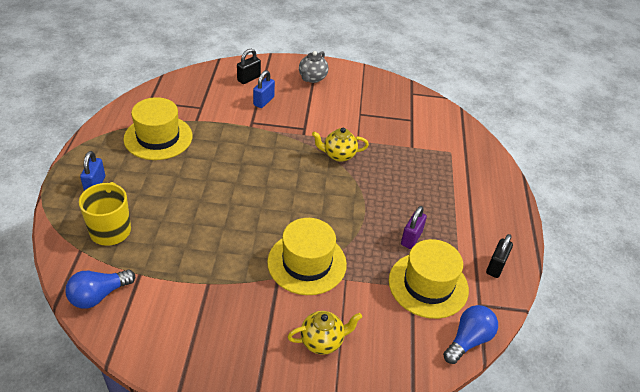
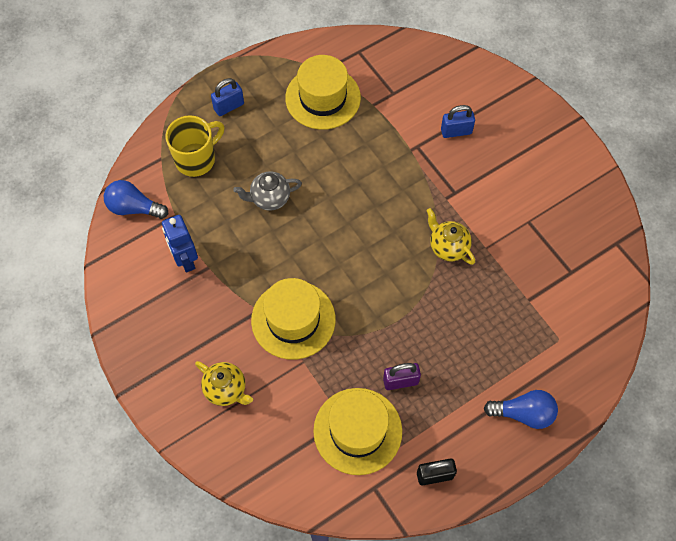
camera: 55 degrees right, 20 degrees up
black padlock [237,49,261,84] -> none
grey teapot [299,51,329,83] -> grey teapot moved to [233,171,302,211]
blue light bulb [443,305,498,364] -> blue light bulb moved to [484,390,558,429]
none -> blue robot [162,215,198,273]

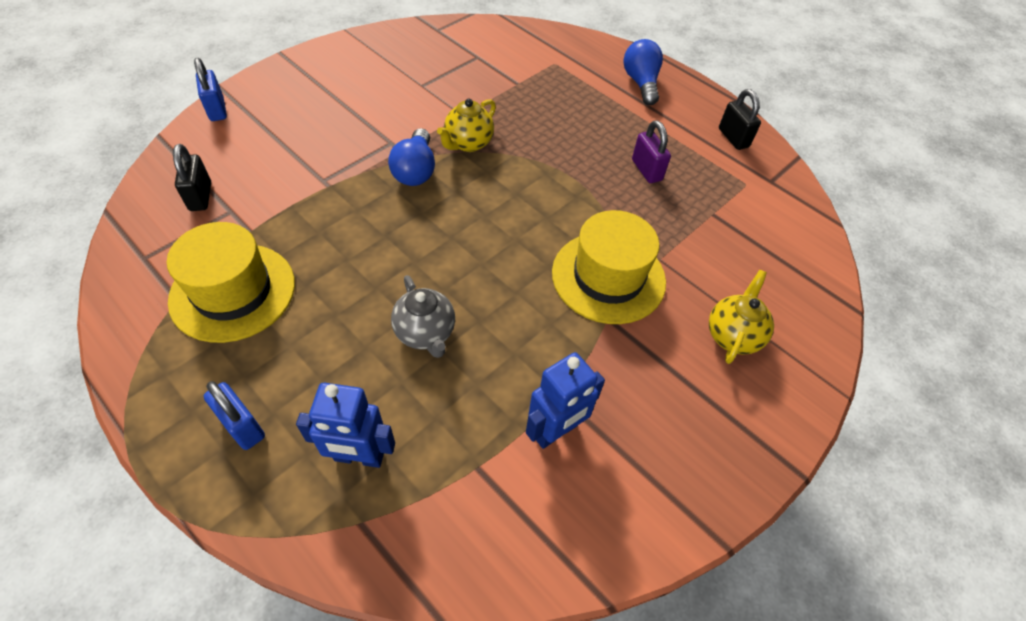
camera: 105 degrees left, 10 degrees down
blue light bulb [104,180,168,219] -> blue light bulb moved to [388,128,435,186]
yellow mug [165,115,225,177] -> blue robot [296,383,395,468]
yellow hat [313,388,402,475] -> none
blue padlock [441,105,475,138] -> blue padlock moved to [194,58,227,121]
none -> black padlock [173,144,211,211]

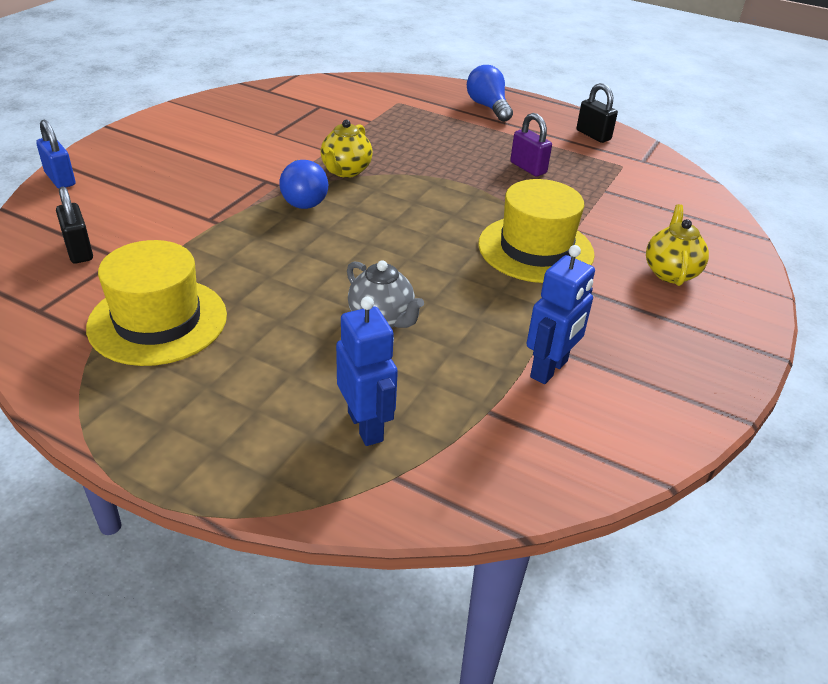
camera: 15 degrees left, 15 degrees down
blue padlock [204,381,265,450] -> none
blue robot [296,383,395,468] -> blue robot turned 105 degrees counterclockwise [336,297,398,446]

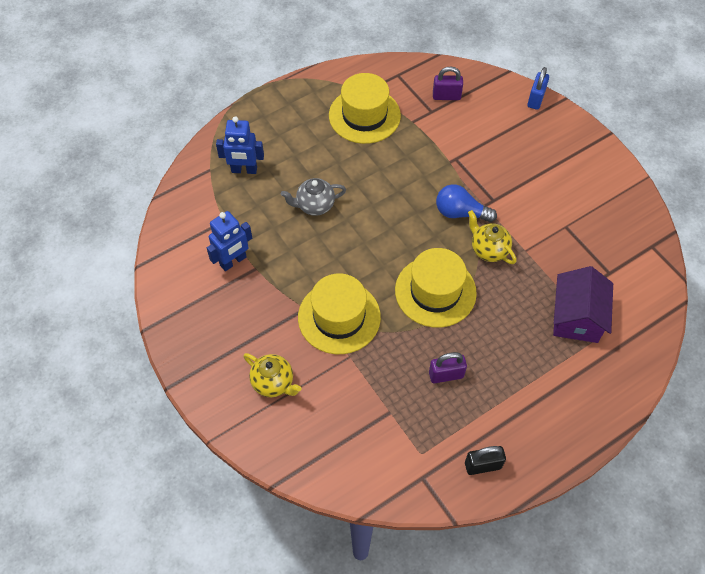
camera: 120 degrees right, 20 degrees up
blue padlock [36,120,75,189] -> blue padlock turned 60 degrees counterclockwise [527,67,549,110]
black padlock [56,187,93,263] -> purple padlock [433,67,463,100]
blue light bulb [467,65,513,122] -> none
blue robot [526,245,595,384] -> blue robot turned 105 degrees counterclockwise [207,211,252,271]
none -> yellow hat [395,248,477,328]
none -> purple house [553,266,613,343]

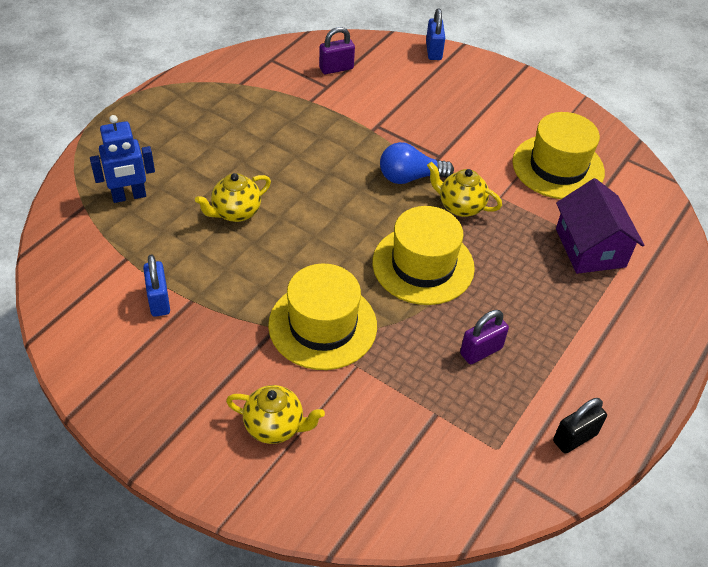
camera: 25 degrees left, 10 degrees down
blue robot [207,211,252,271] -> blue padlock [143,255,170,317]
grey teapot [281,178,346,216] -> yellow teapot [195,173,271,222]
yellow hat [329,73,401,144] -> yellow hat moved to [512,112,605,199]

